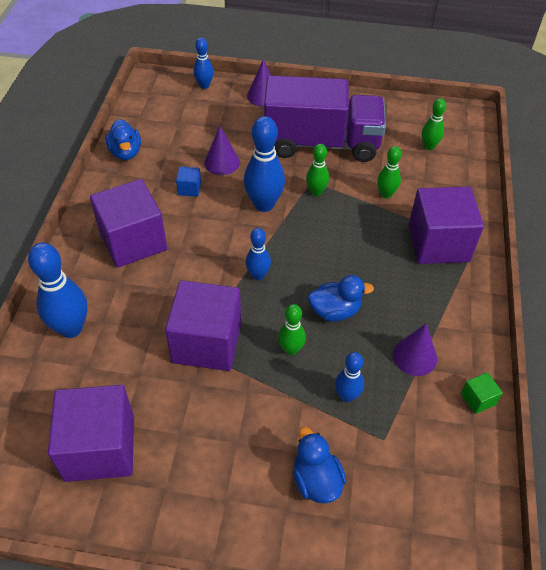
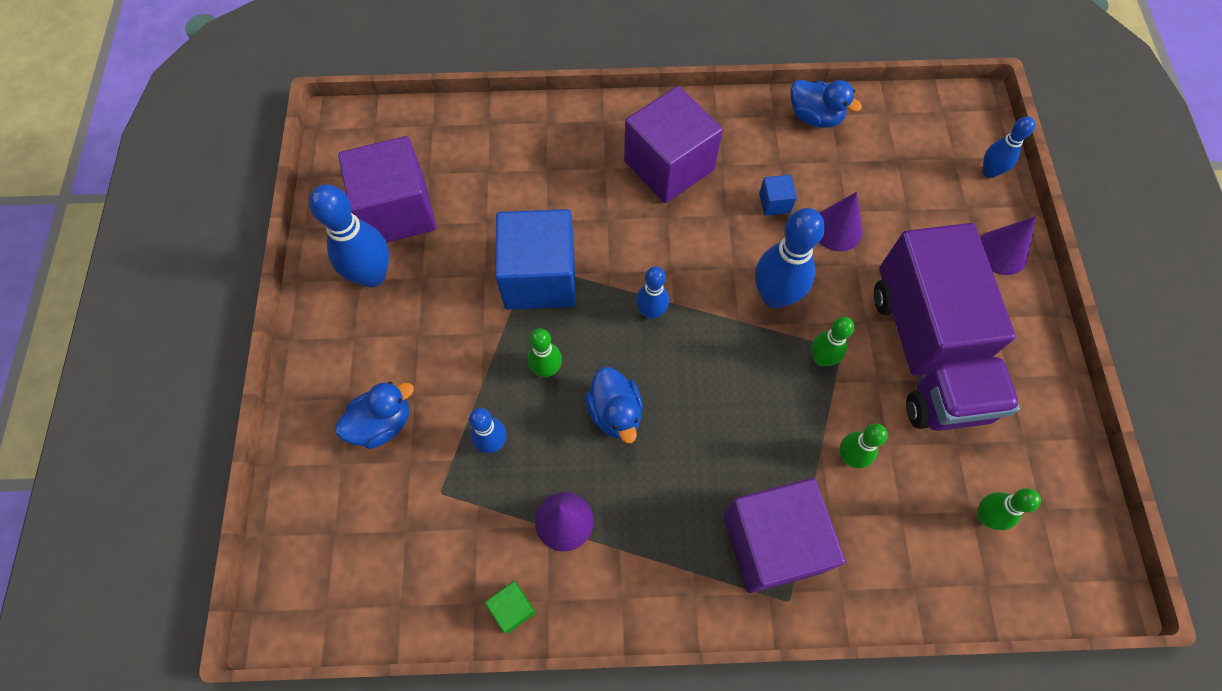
camera: 80 degrees right, 15 degrees up
blue bowling pin [28,243,88,338] -> blue bowling pin moved to [309,184,390,287]
blue duck [105,119,141,160] -> blue duck turned 120 degrees counterclockwise [791,79,862,128]
purple cube [165,280,241,371] -> blue cube [495,209,576,310]

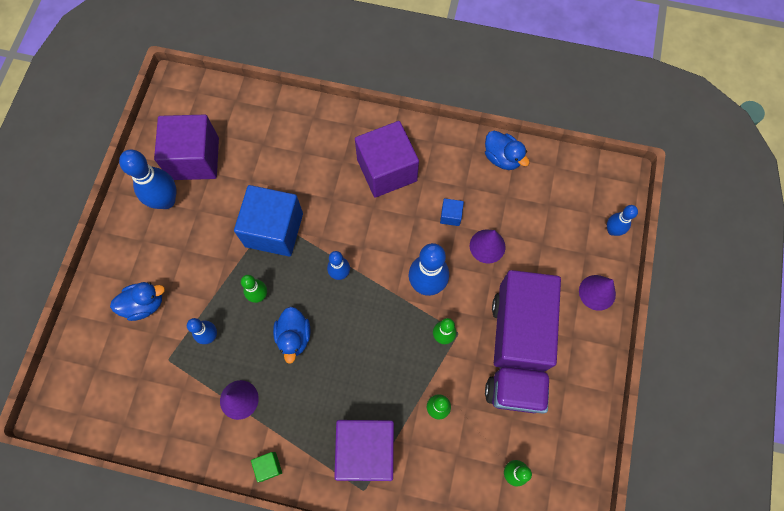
camera: 15 degrees right, 5 degrees up
green cube [485,581,536,633] -> green cube moved to [251,452,282,482]

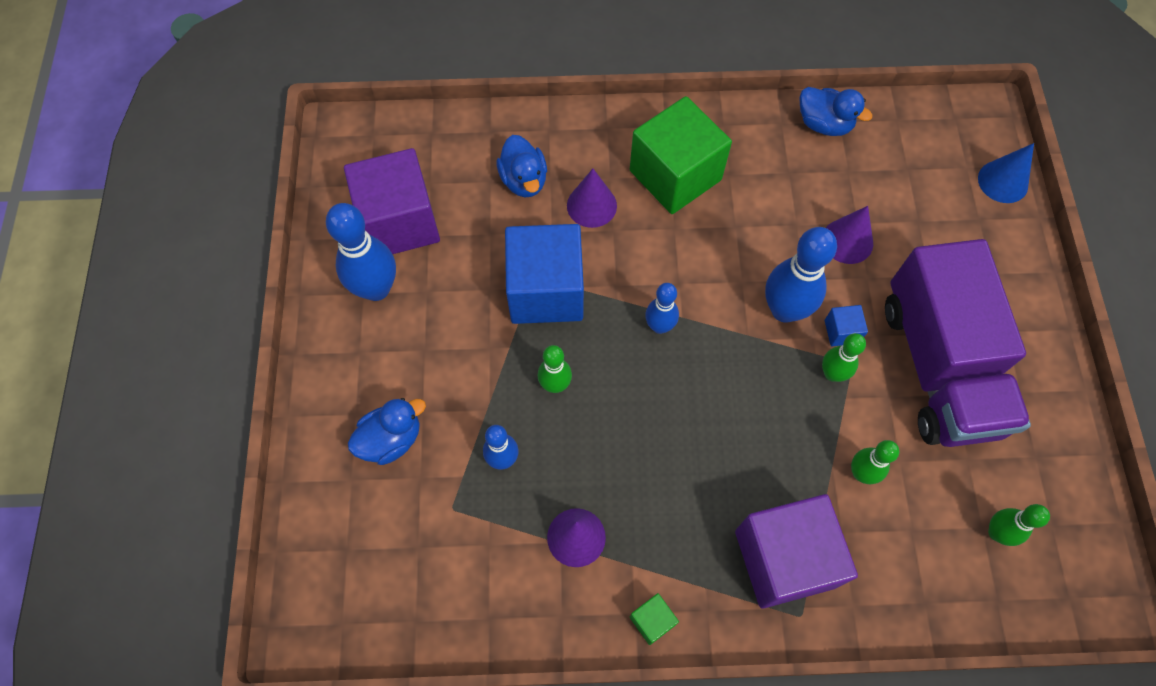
camera: 15 degrees left, 5 degrees down
blue duck [273,306,310,364] -> blue duck moved to [496,135,547,197]
purple cube [355,121,419,198] -> green cube [630,96,732,214]
blue cube [440,198,464,226] -> blue cube moved to [825,305,868,346]
purple cone [579,275,616,311] -> purple cone moved to [567,169,617,228]
blue bowling pin [607,205,638,236] -> blue cone [978,143,1034,203]

